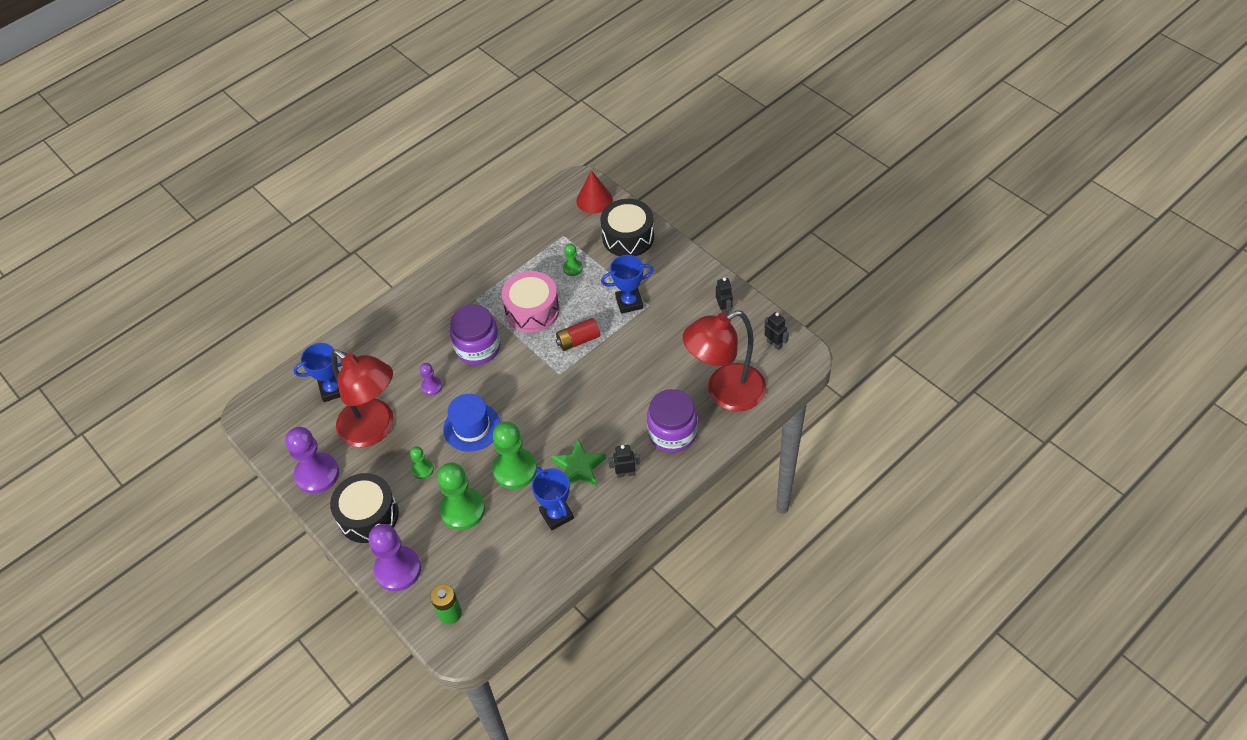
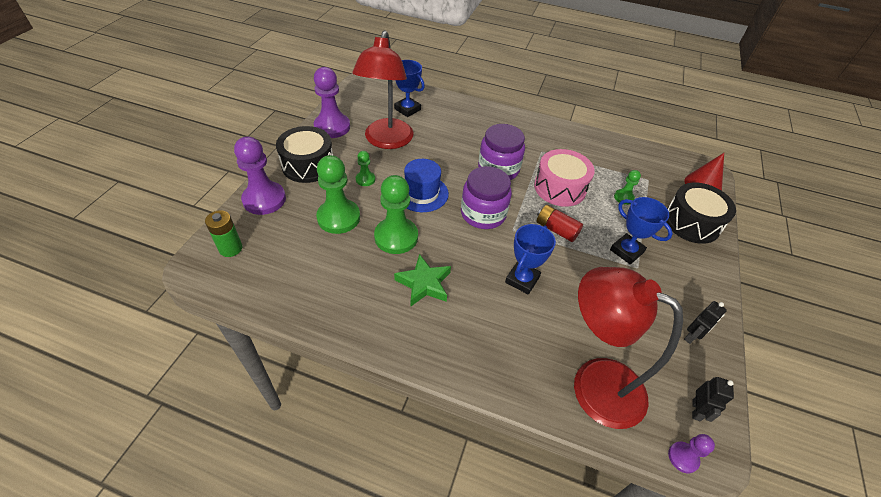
camera: 55 degrees right, 5 degrees down
purple pawn [420,363,442,395] -> purple pawn moved to [668,434,715,473]
blue trophy [532,467,574,530] -> blue trophy moved to [505,224,556,295]
black robot [608,445,640,478] -> none
purple jar [647,389,697,453] -> purple jar moved to [461,166,512,229]

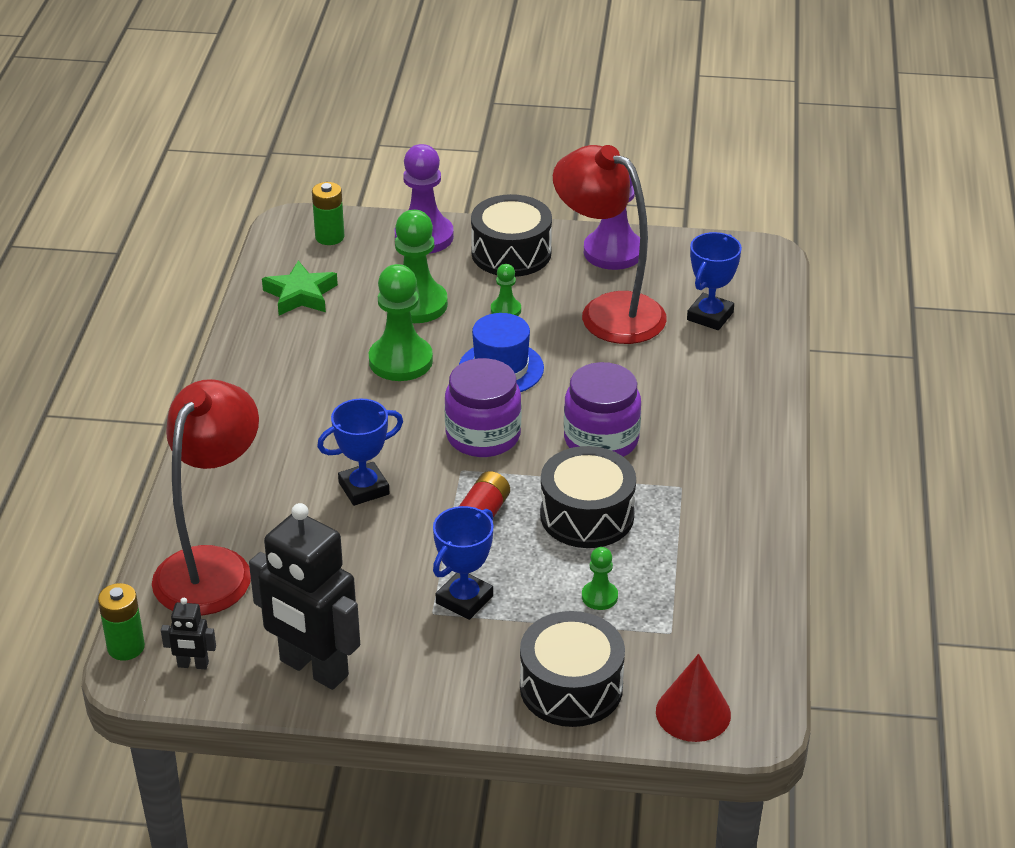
camera: 80 degrees right, 10 degrees down
red lamp [352,30,414,149] -> red lamp turned 45 degrees clockwise [553,145,667,344]
green star [394,254,451,306] -> green star moved to [262,260,338,315]
blue trophy [505,224,556,295] -> blue trophy turned 45 degrees counterclockwise [317,399,403,506]
pink drum [534,149,595,207] -> black drum [540,446,636,548]
purple pawn [668,434,715,473] -> green battery [98,583,145,660]
black robot [684,301,727,344] -> black robot [249,503,360,690], size x2.36

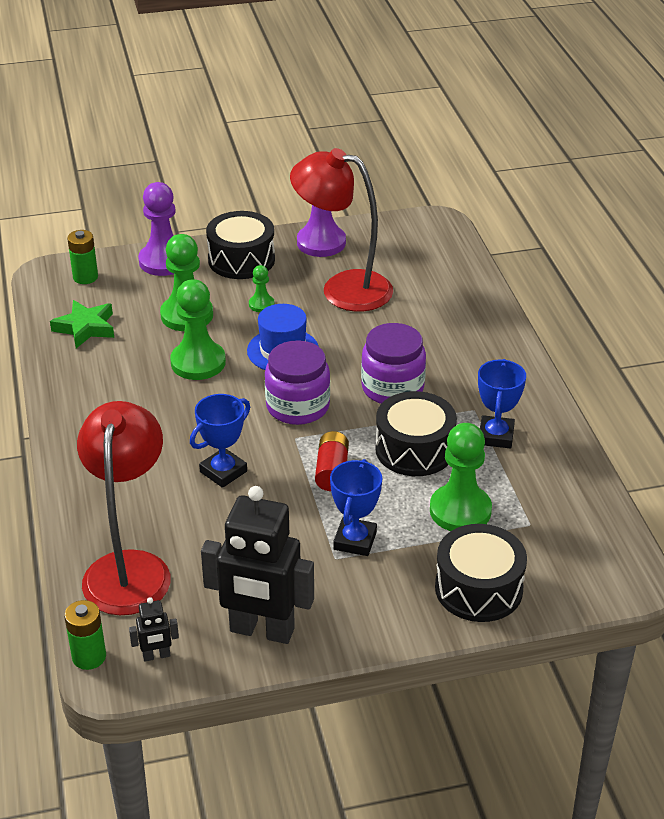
camera: 20 degrees left, 0 degrees up
green pawn [582,547,618,610] -> green pawn [430,423,492,531], size x2.02
red cone [656,654,731,742] -> none
blue trophy [687,232,742,330] -> blue trophy moved to [478,359,526,449]

